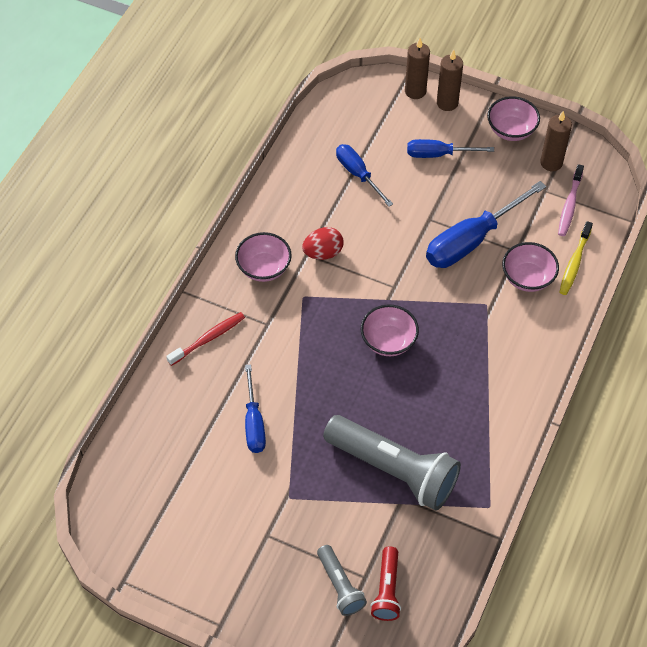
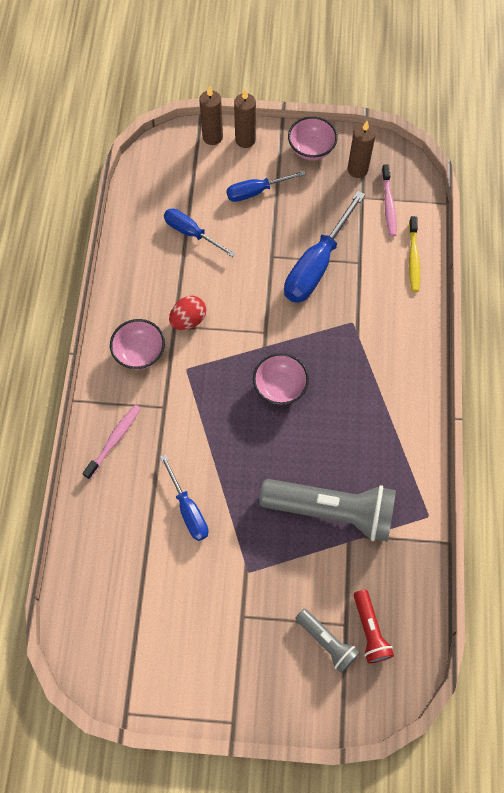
camera: 20 degrees left, 10 degrees up
red toothbrush [166,312,245,366] -> pink toothbrush [82,405,141,479]
pink bowl [502,242,559,292] -> none

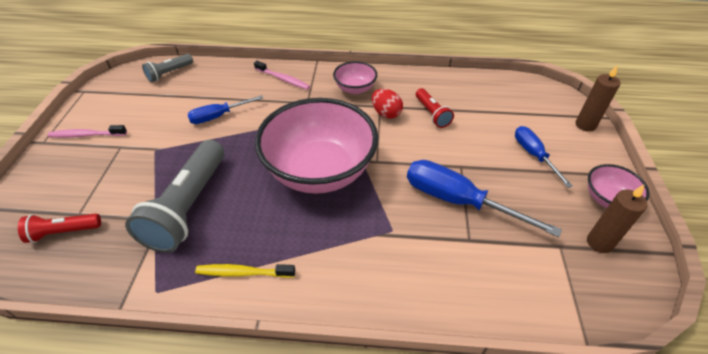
camera: 90 degrees right, 20 degrees down
blue screwdriver [164,208,236,257] -> none
brown candle [234,90,256,148] -> none
pink bowl [253,353,309,405] -> pink bowl [255,98,379,194], size x2.19
grey flashlight [295,609,360,673] -> grey flashlight moved to [142,54,193,82]
pink toothbrush [382,164,397,237] -> pink toothbrush moved to [47,125,127,138]
yellow toothbrush [409,216,420,292] -> yellow toothbrush moved to [195,264,295,278]
none -> red flashlight [416,88,454,128]

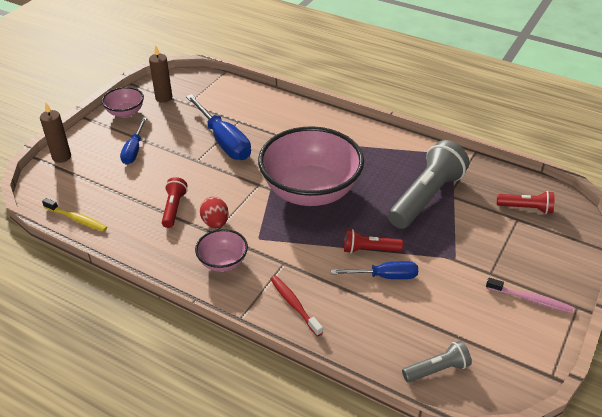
camera: 155 degrees left, 5 degrees down
yellow toothbrush [195,264,295,278] -> yellow toothbrush moved to [42,198,107,232]
pink toothbrush [254,61,310,90] -> red toothbrush [271,276,323,337]
none -> red flashlight [344,229,403,253]

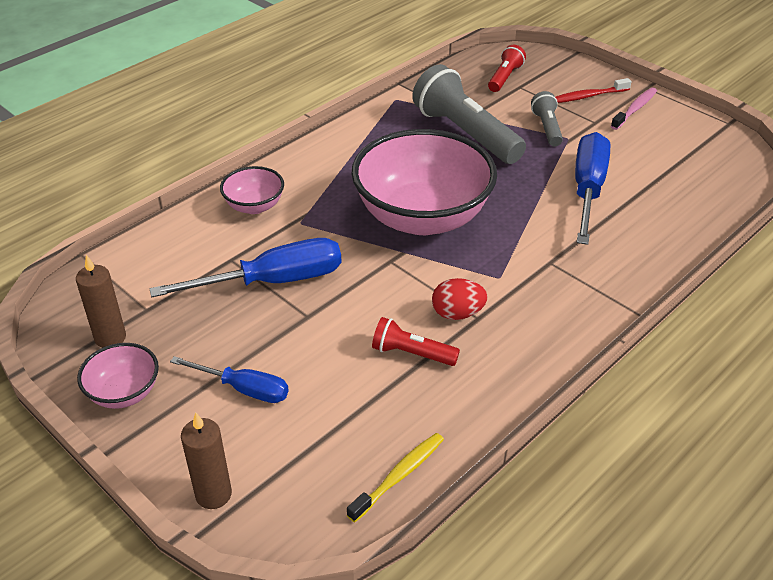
camera: 75 degrees left, 0 degrees up
pink bowl [195,229,248,272] -> pink bowl moved to [220,166,284,214]
red toothbrush [271,276,323,337] -> red toothbrush moved to [555,78,631,103]
blue screwdriver [331,261,418,279] -> blue screwdriver [575,132,610,245], size x1.66
red flashlight [344,229,403,253] -> none
grey flashlight [402,341,472,383] -> grey flashlight moved to [531,91,563,146]

